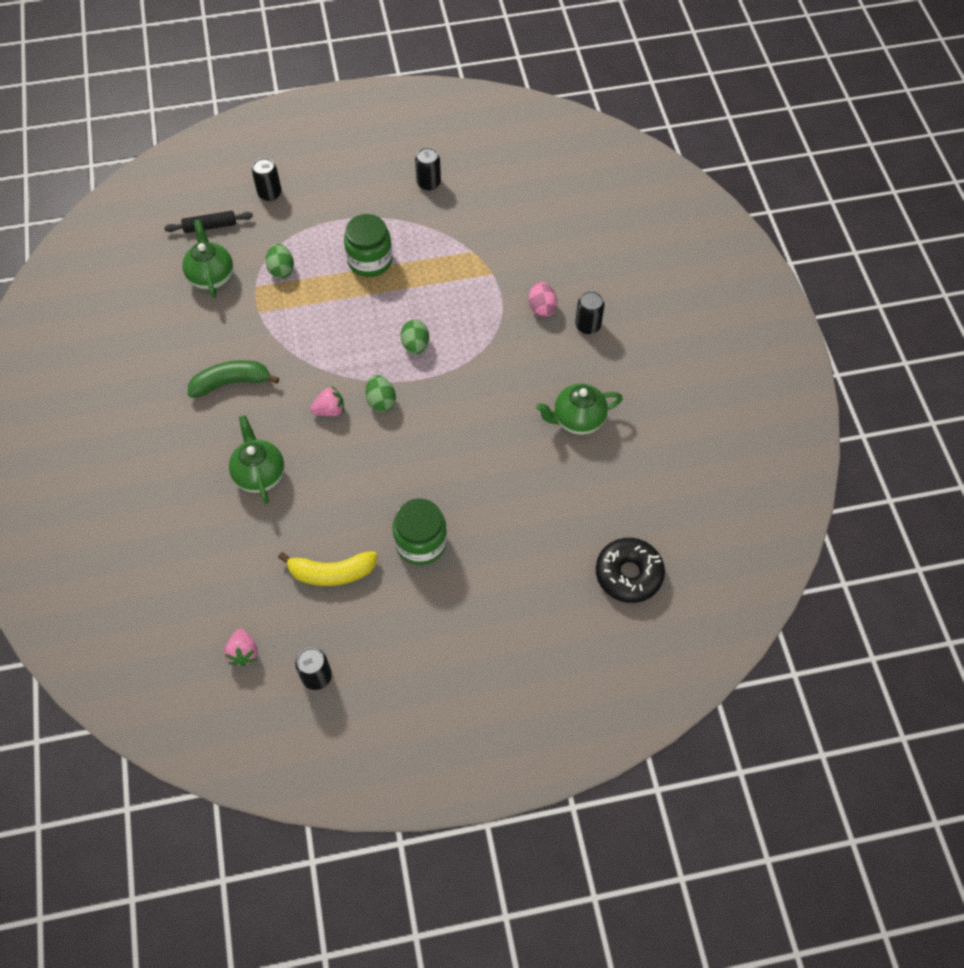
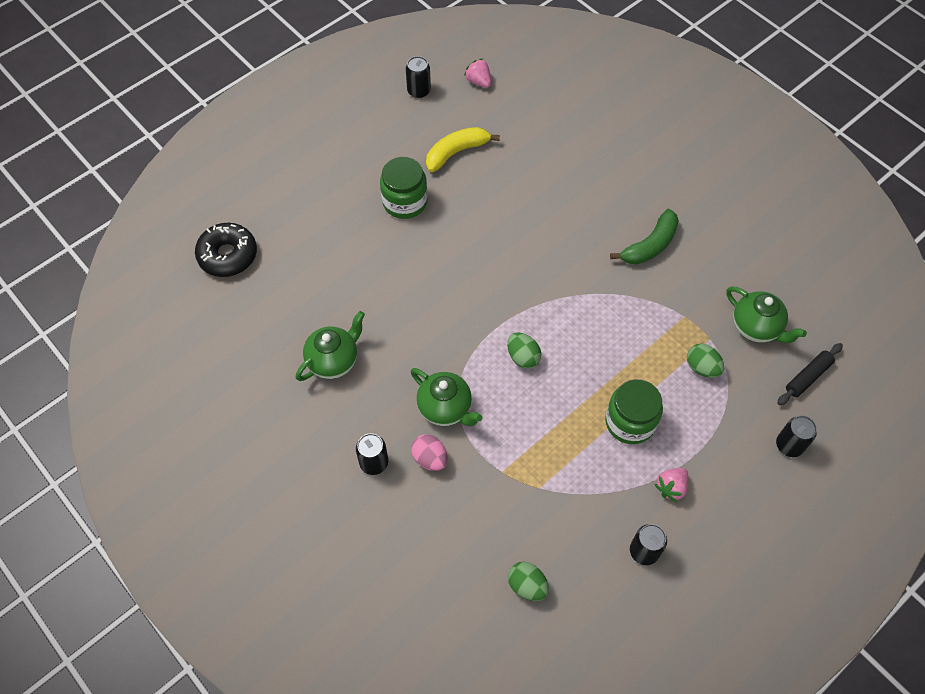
camera: 150 degrees right, 0 degrees up
green teapot [229,415,284,504] -> green teapot moved to [411,368,482,426]
pink strawberry [310,386,344,416] -> pink strawberry moved to [654,468,689,502]
green egg [365,375,396,412] -> green egg moved to [508,562,549,601]

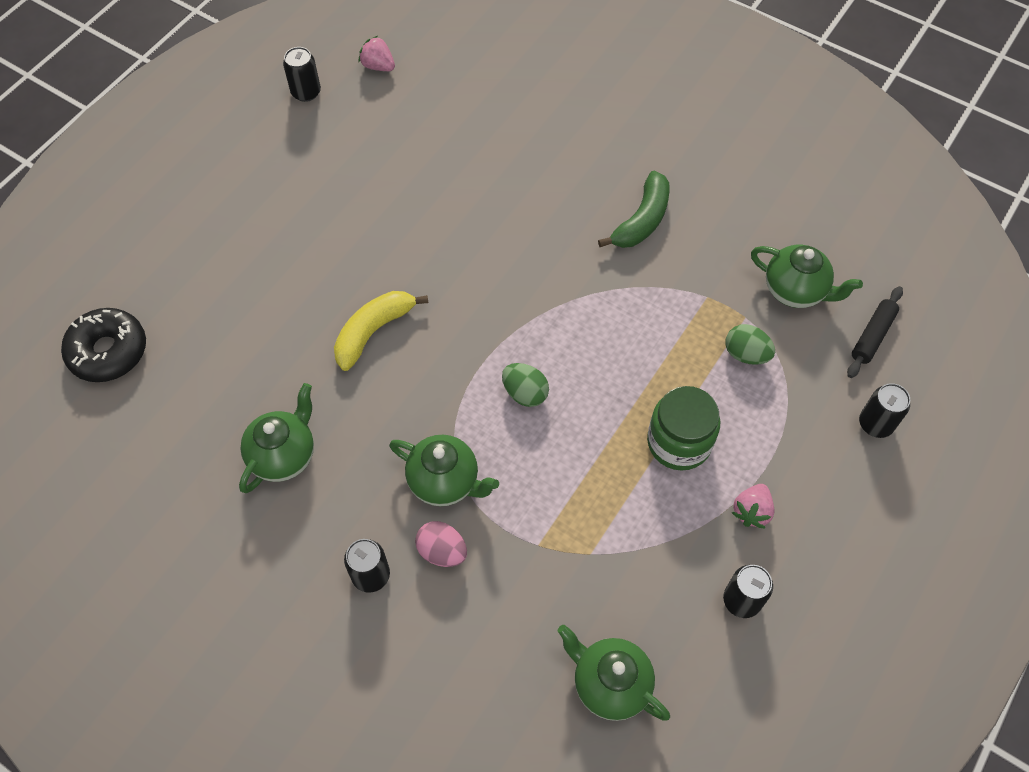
camera: 15 degrees left, 0 degrees up
green jar [380,157,427,219] -> none
yellow banana [426,127,500,172] -> yellow banana moved to [334,291,428,371]
green egg [508,562,549,601] -> green teapot [558,625,670,721]

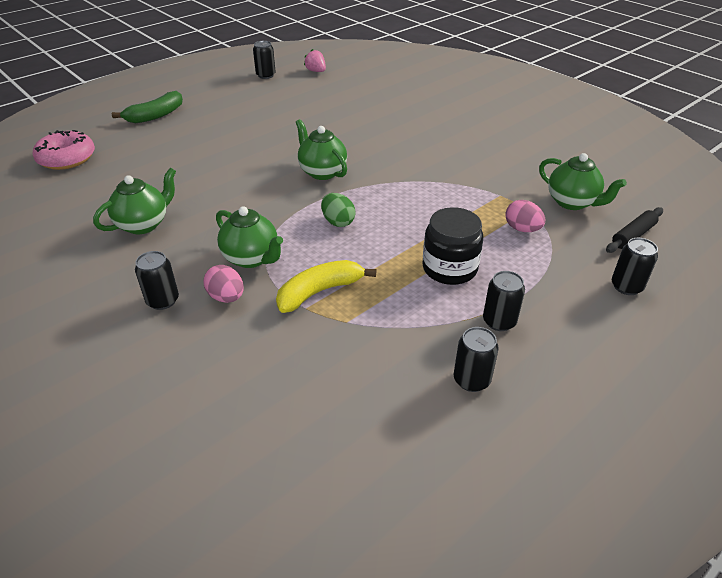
camera: 15 degrees right, 20 degrees down
black donut [61,308,146,382] -> pink donut [33,130,95,170]
yellow banana [334,291,428,371] -> yellow banana moved to [276,260,377,313]
green teapot [558,625,670,721] -> green teapot moved to [296,119,347,180]
green banana [598,171,670,248] -> green banana moved to [112,91,183,123]
green jar [647,386,720,471] -> black jar [422,207,483,285]
green egg [726,324,775,365] -> pink egg [505,200,545,232]
pink strawberry [732,484,774,529] -> black can [483,271,525,331]

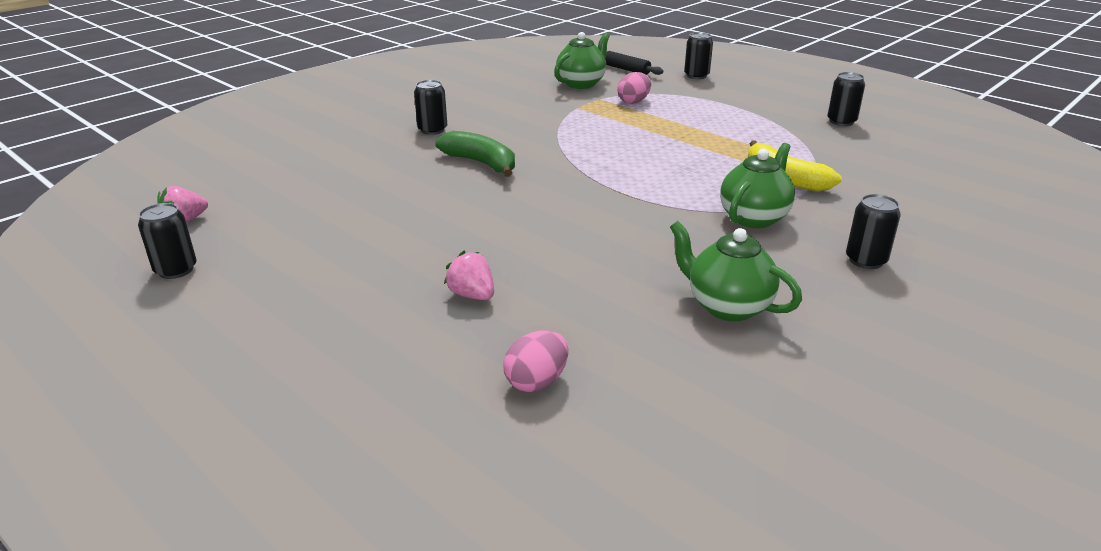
camera: 95 degrees left, 10 degrees down
pink donut [33,130,95,170] -> none
green banana [112,91,183,123] -> green banana moved to [436,131,515,177]
pink egg [204,265,244,303] -> pink egg moved to [503,330,568,392]
green teapot [296,119,347,180] -> none
green egg [321,193,356,227] -> none
black jar [422,207,483,285] -> none
black can [483,271,525,331] -> black can moved to [414,80,447,135]
none -> pink strawberry [444,251,494,300]

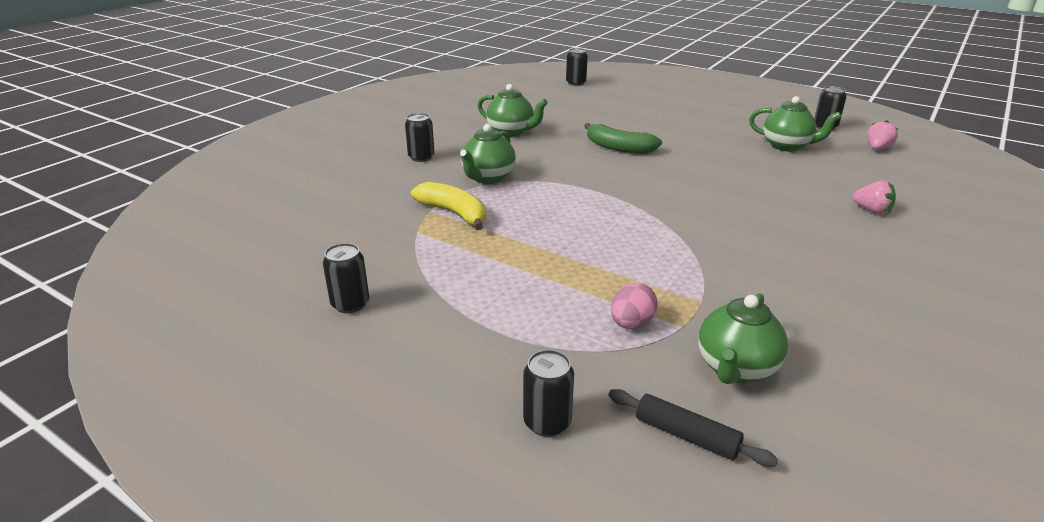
camera: 170 degrees right, 0 degrees up
black can [414,80,447,135] -> black can moved to [566,48,588,86]
green banana [436,131,515,177] -> green banana moved to [584,123,662,154]
pink strawberry [444,251,494,300] -> pink strawberry moved to [852,181,896,214]
pink egg [503,330,568,392] -> none
none -> green teapot [749,96,842,152]

